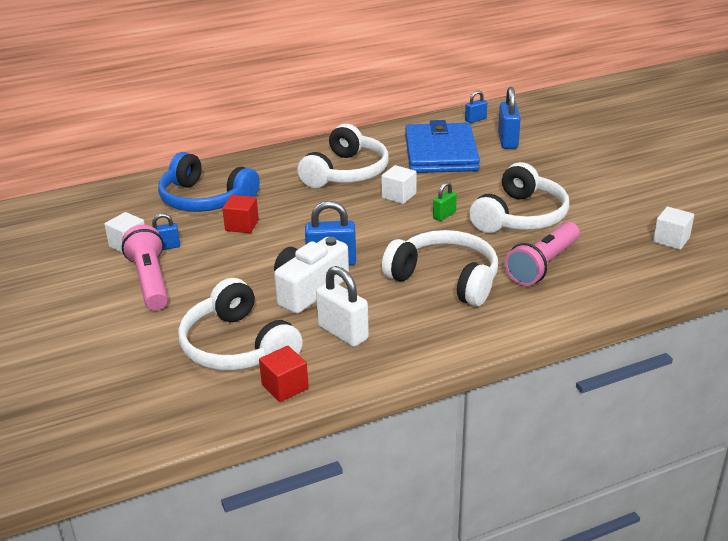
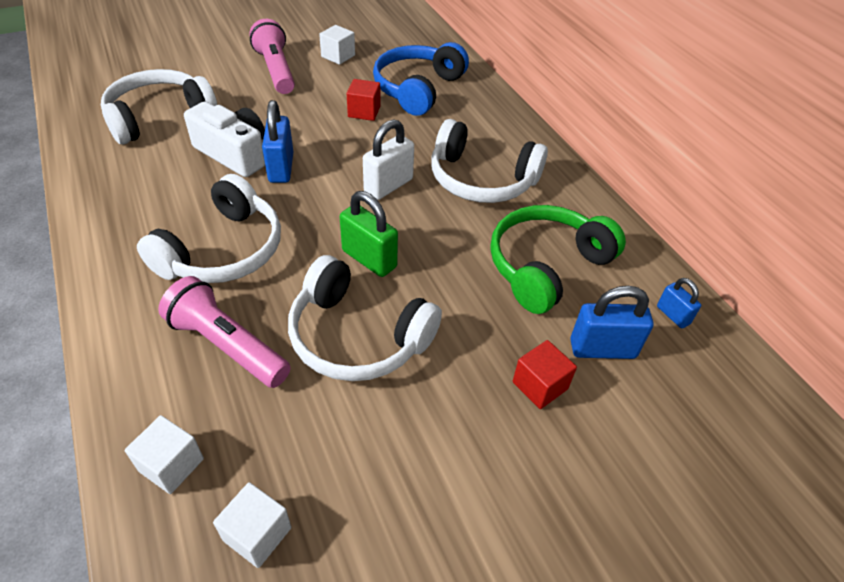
camera: 85 degrees right, 15 degrees up
pink flashlight [122,225,168,310] -> pink flashlight turned 90 degrees counterclockwise [250,19,295,94]
blue padlock [152,213,180,250] -> none
red cube [259,346,309,402] -> red cube moved to [513,340,577,409]
white padlock [316,266,369,347] -> white padlock moved to [363,119,414,200]
white cube [381,165,417,204] -> white cube moved to [125,415,204,494]
blue wallet [405,120,480,173] -> green headphones [490,205,626,314]
green padlock [433,182,457,221] -> green padlock [340,191,398,277], size x1.74

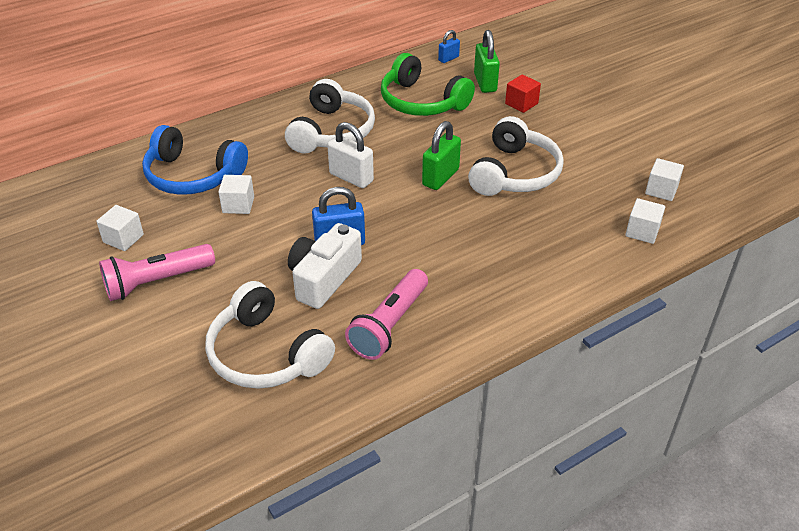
camera: 95 degrees left, 5 degrees down
white headphones [137,174,281,283] -> none
pink flashlight [158,276,291,388] -> pink flashlight moved to [345,269,428,360]
red cube [347,79,381,121] -> white cube [218,175,254,214]
blue padlock [570,286,653,359] -> green padlock [474,30,500,93]

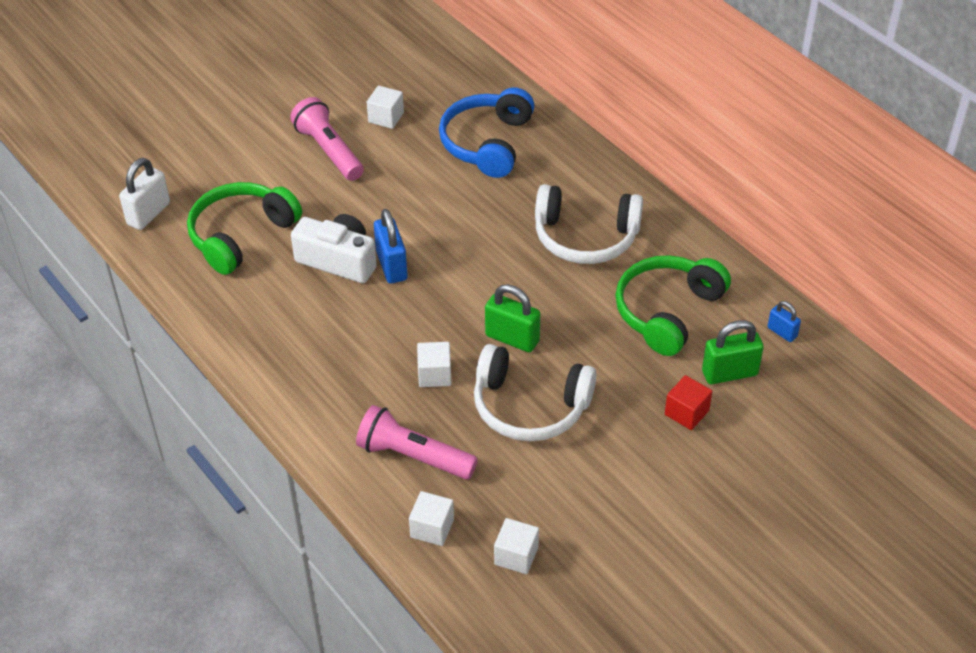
camera: 85 degrees right, 5 degrees up
white headphones [205,281,335,389] -> green headphones [187,182,302,275]
white cube [218,175,254,214] -> white cube moved to [417,342,451,387]
white padlock [327,122,374,188] -> white padlock moved to [119,158,170,230]
pink flashlight [345,269,428,360] -> pink flashlight moved to [356,405,478,479]

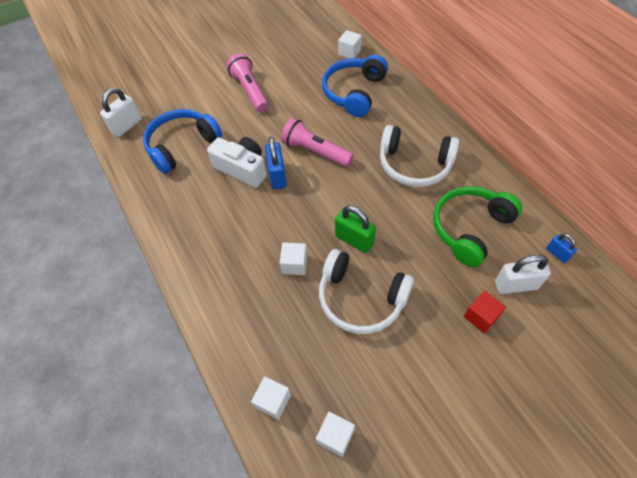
camera: 10 degrees right, 10 degrees up
green headphones [187,182,302,275] -> blue headphones [143,109,222,174]
pink flashlight [356,405,478,479] -> pink flashlight moved to [281,118,354,167]
white cube [367,86,404,129] -> white cube moved to [338,30,362,58]
green padlock [702,320,764,384] -> white padlock [495,255,551,294]

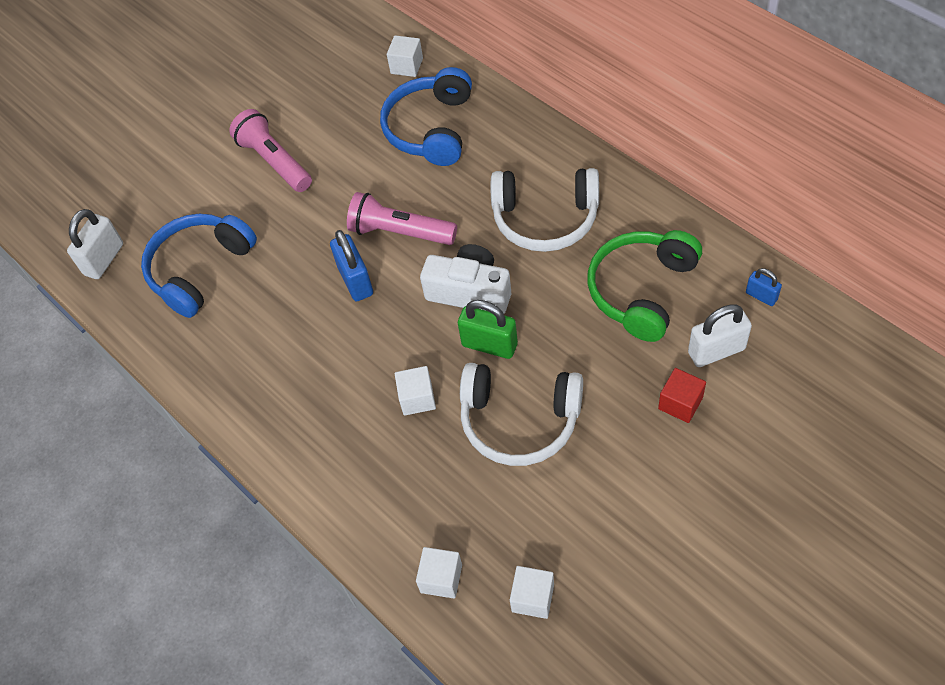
camera: 10 degrees left, 0 degrees up
white camera [207,137,267,188] -> white camera moved to [420,244,511,314]

